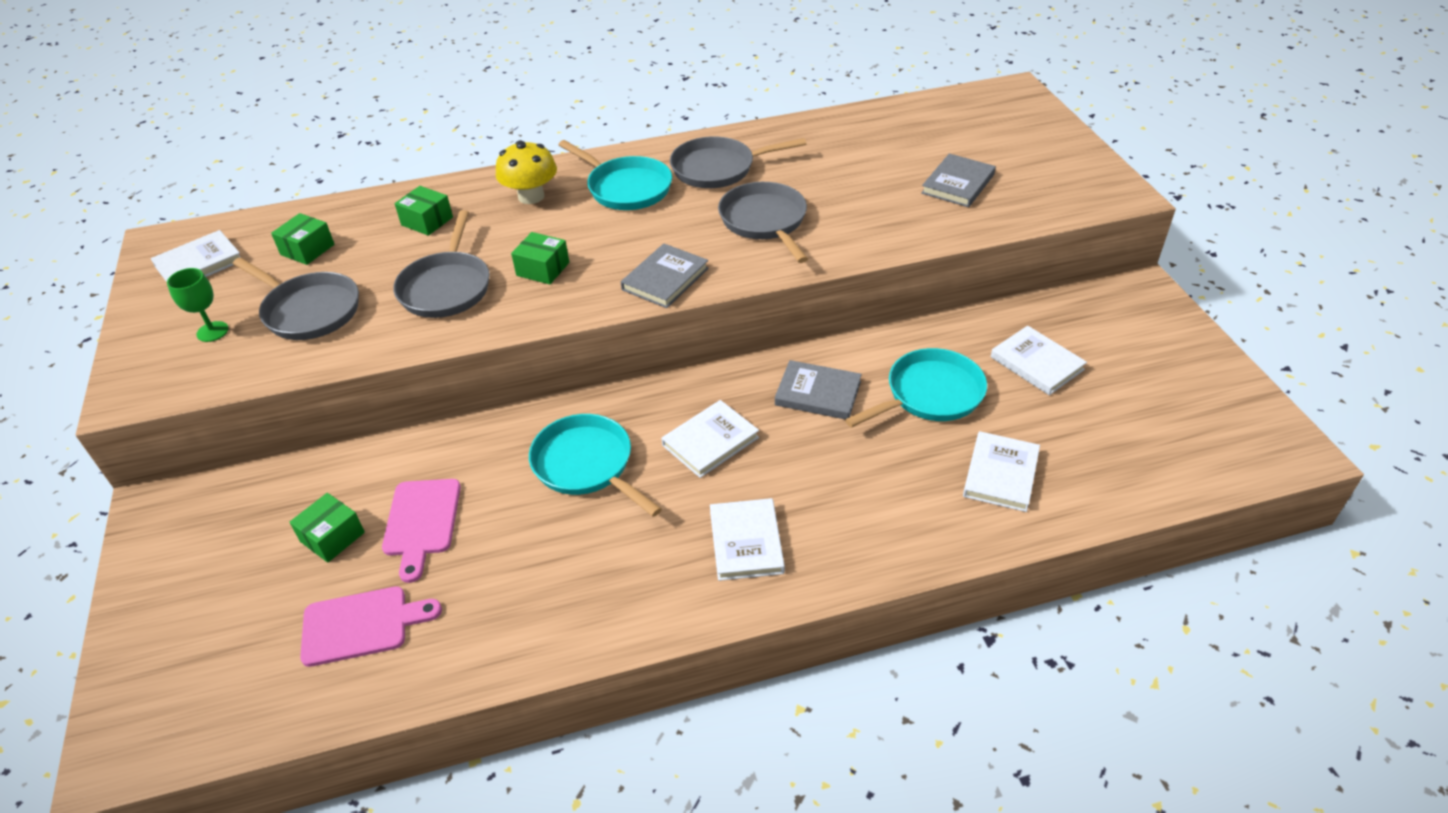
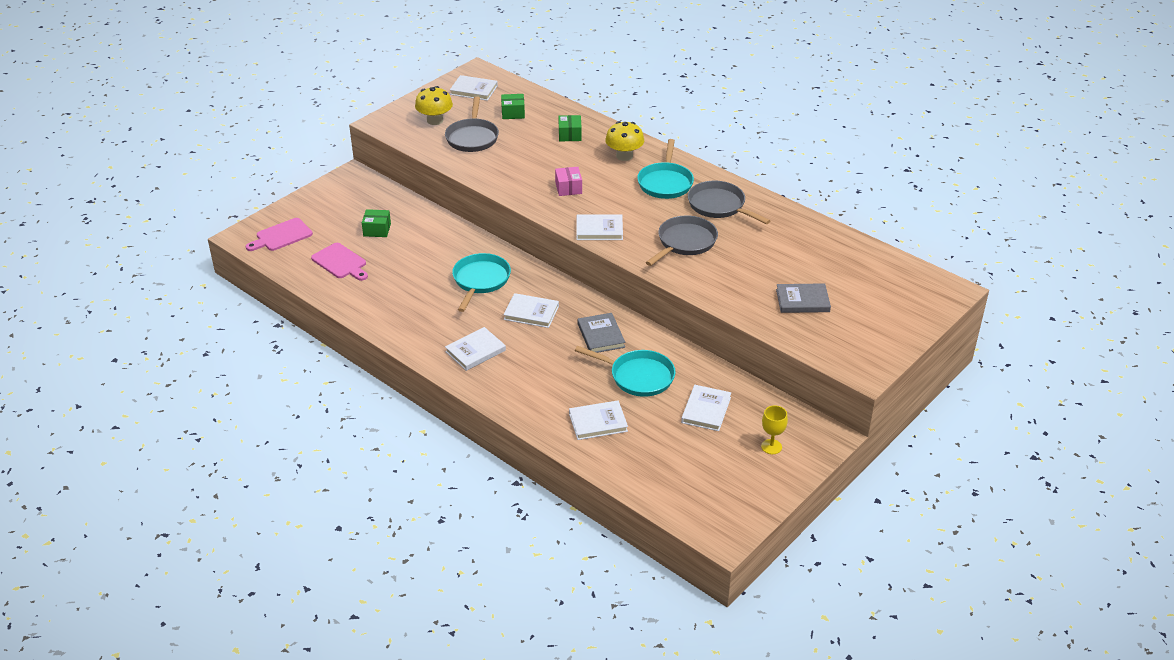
camera: 55 degrees right, 5 degrees down
green goblet [167,268,229,342] -> yellow mushroom [415,86,453,125]
pink cutting board [382,479,461,583] -> pink cutting board moved to [246,218,313,251]
grey pan [393,210,490,318] -> none
green box [511,232,569,284] -> pink box [555,167,582,196]
grey book [621,244,709,308] -> white book [576,214,623,240]
none -> yellow goblet [761,405,788,454]

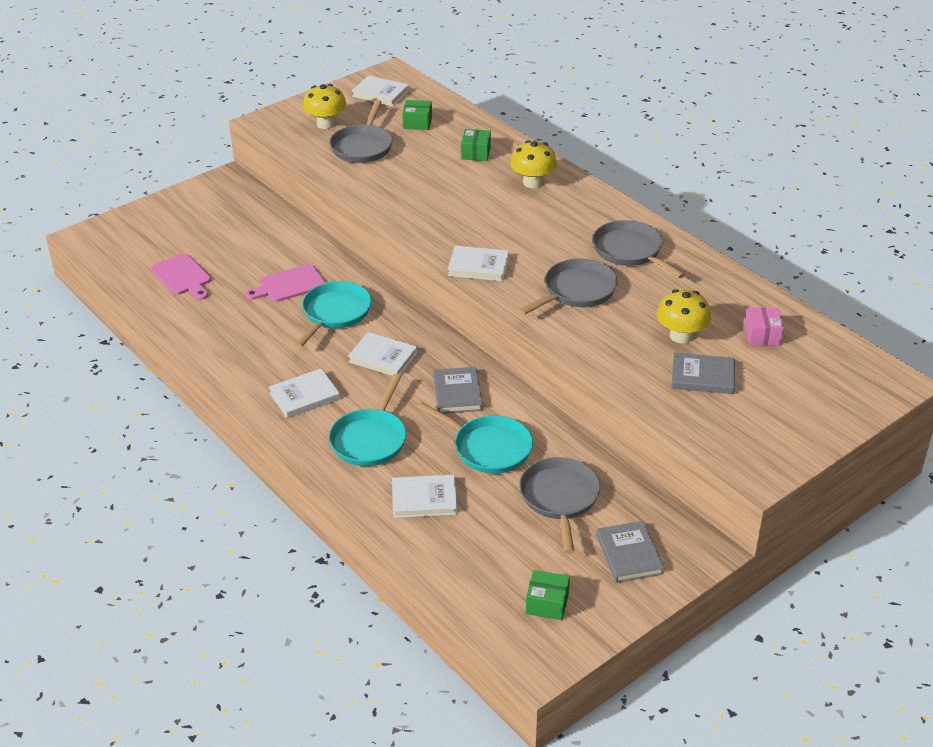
camera: 10 degrees right, 0 degrees up
pink cutting board [246,218,313,251] -> pink cutting board moved to [245,264,325,302]
green box [362,209,391,237] -> green box moved to [526,570,570,620]
pink box [555,167,582,196] -> pink box moved to [745,308,784,346]
turquoise pan [637,139,694,199] -> turquoise pan moved to [329,374,406,466]
white book [681,385,731,431] -> grey pan [520,457,600,554]
yellow goblet [761,405,788,454] -> grey book [596,521,664,583]
none -> yellow mushroom [657,289,711,343]

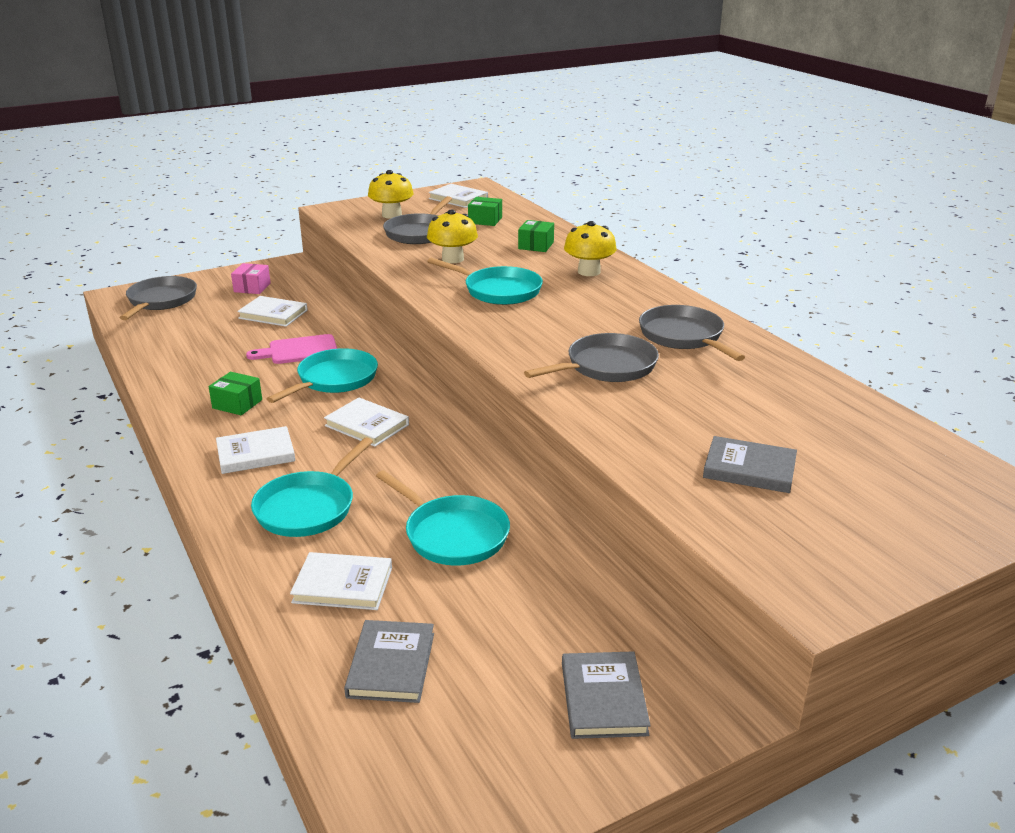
camera: 10 degrees right, 10 degrees down
pink cutting board [151,253,211,300] -> none
grey book [433,367,483,414] -> grey book moved to [344,620,434,703]
white book [448,246,509,281] -> white book moved to [237,296,308,327]
grey pan [520,457,600,554] -> grey pan moved to [120,276,197,320]
green box [526,570,570,620] -> green box moved to [209,372,262,415]
yellow mushroom [657,289,711,343] -> yellow mushroom moved to [427,210,478,263]
pink box [745,308,784,346] -> pink box moved to [231,263,271,294]
none -> turquoise pan [427,258,543,305]

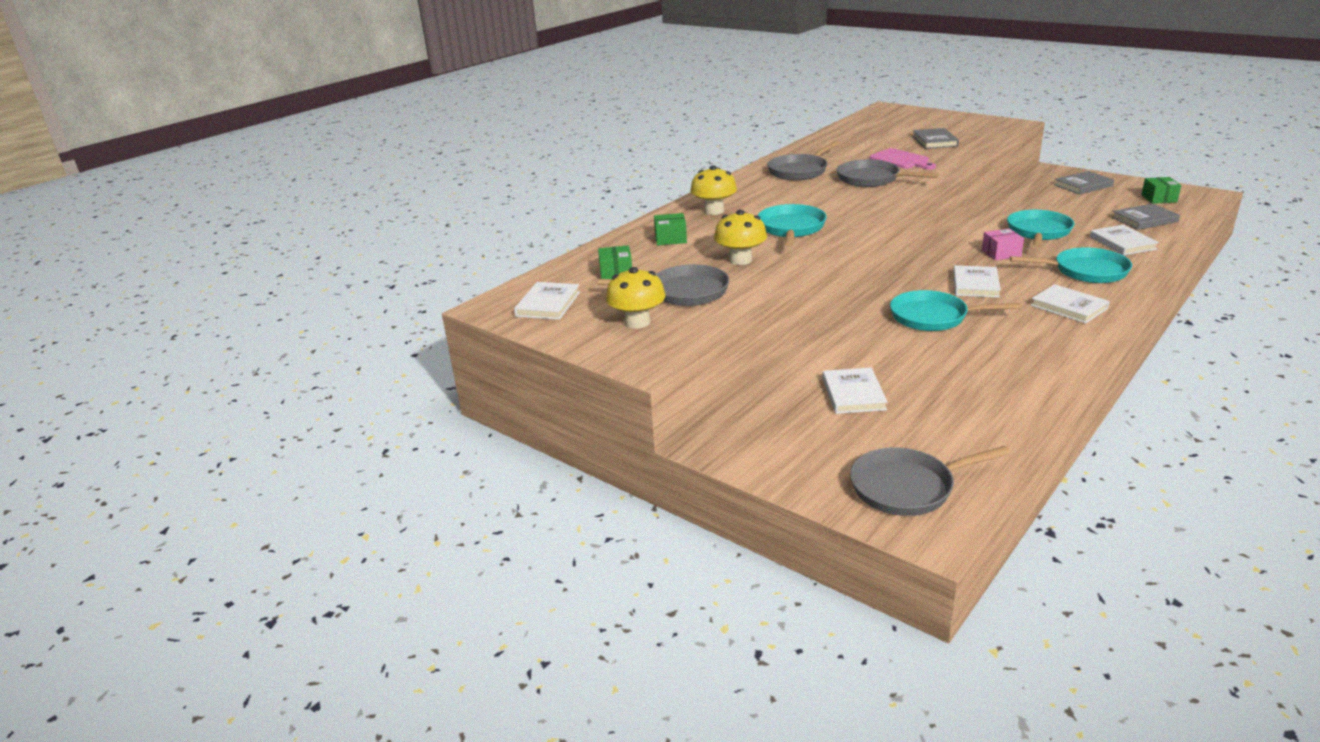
camera: 110 degrees left, 0 degrees up
green box [209,372,262,415] -> green box moved to [1141,177,1181,204]
pink box [231,263,271,294] -> pink box moved to [982,229,1024,260]
pink cutting board [246,334,337,364] -> pink cutting board moved to [869,148,936,170]

